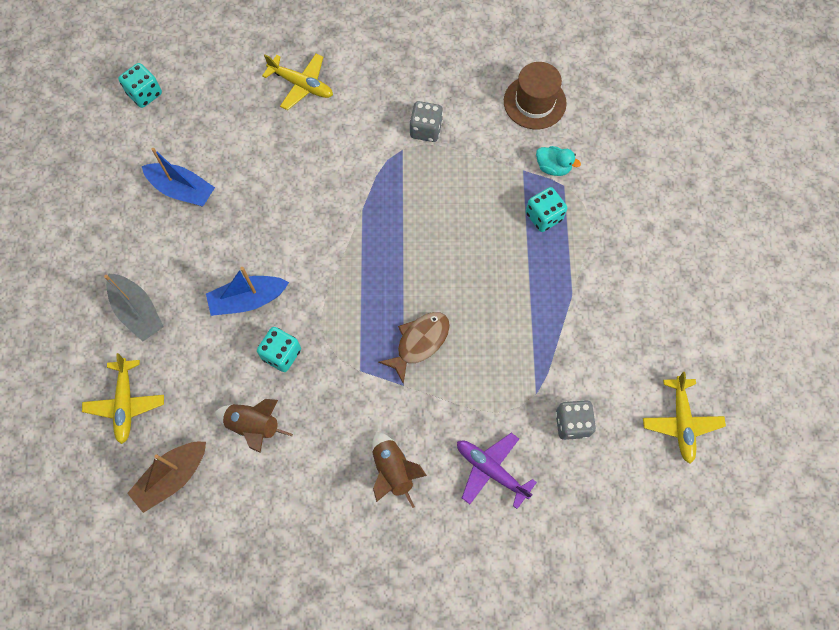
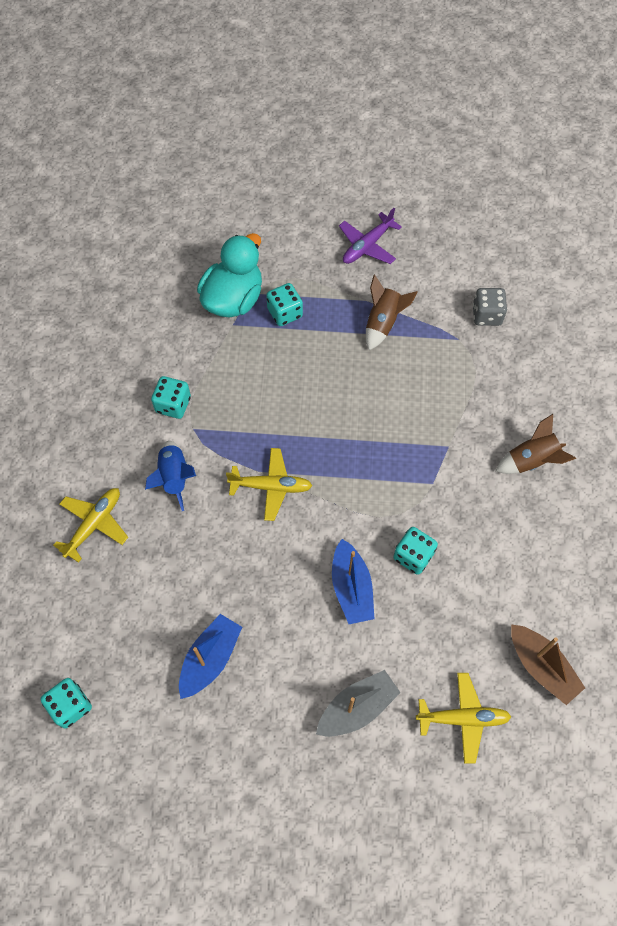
camera: 85 degrees left, 5 degrees down
brown rocket [215,399,293,453] -> brown rocket moved to [366,275,418,350]
brown fish [379,312,450,384] -> none
grey dice [409,101,443,142] -> turquoise dice [151,376,191,419]
purple plane [457,433,537,509] -> purple plane moved to [339,208,402,264]
brown hat [504,62,567,129] -> none
turquoise duck [536,146,581,176] -> turquoise duck [197,233,262,318], size x2.06
yellow plane [643,372,726,464] -> yellow plane moved to [226,448,312,521]
none -> blue rocket [145,441,196,511]

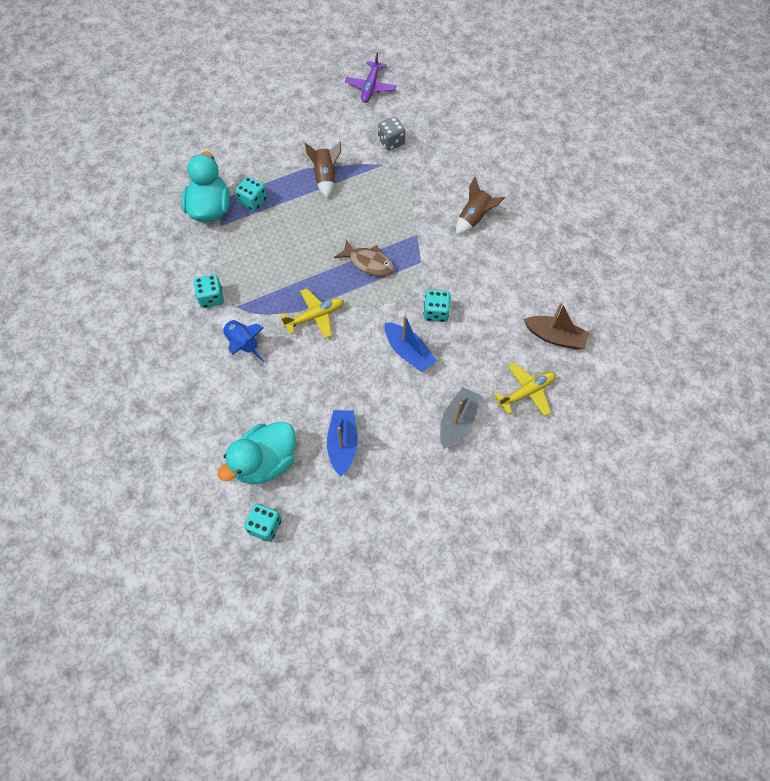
camera: 30 degrees left, 0 degrees up
yellow plane [53,488,128,563] -> none
purple plane [339,208,402,264] -> purple plane moved to [345,52,396,103]
none -> turquoise duck [218,422,296,485]
none -> brown fish [334,239,394,277]

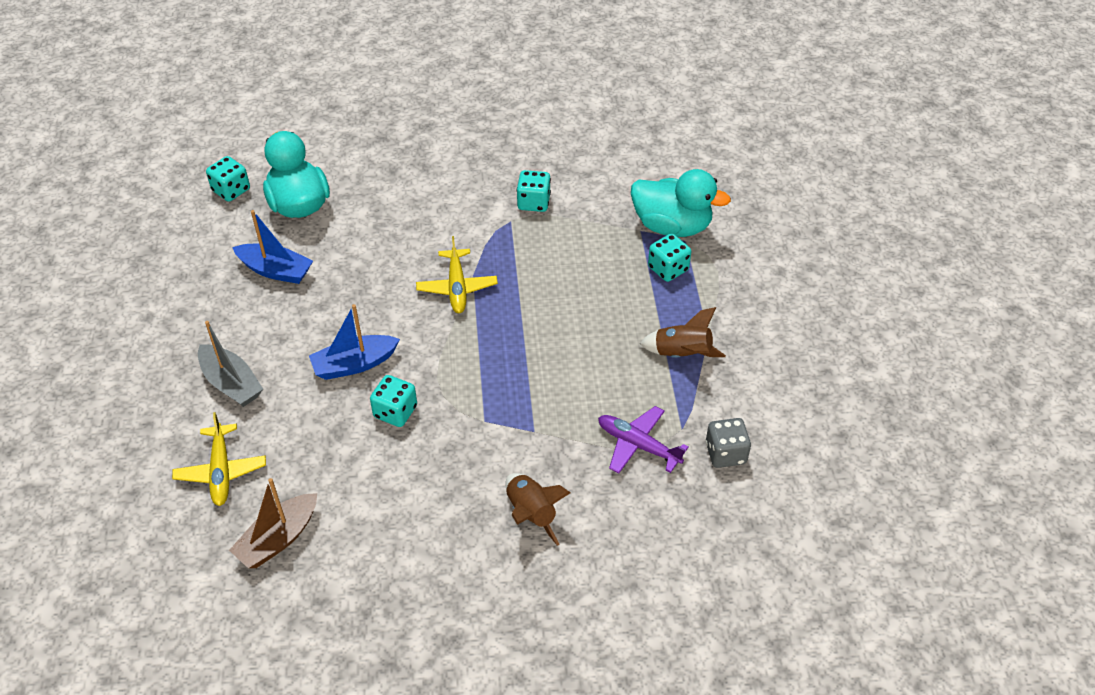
camera: 110 degrees right, 15 degrees down
blue rocket [222,320,264,362] -> none
brown fish [334,239,394,277] -> none
purple plane [345,52,396,103] -> purple plane moved to [598,406,689,474]

